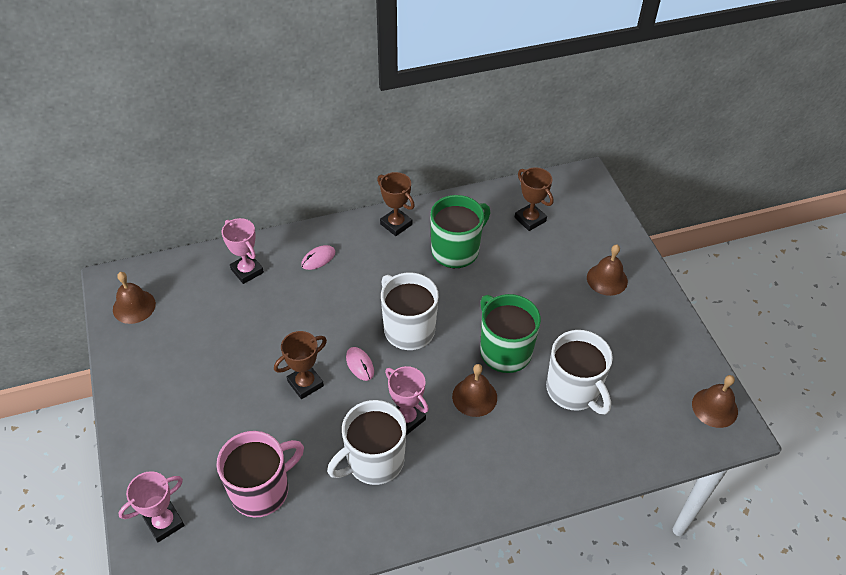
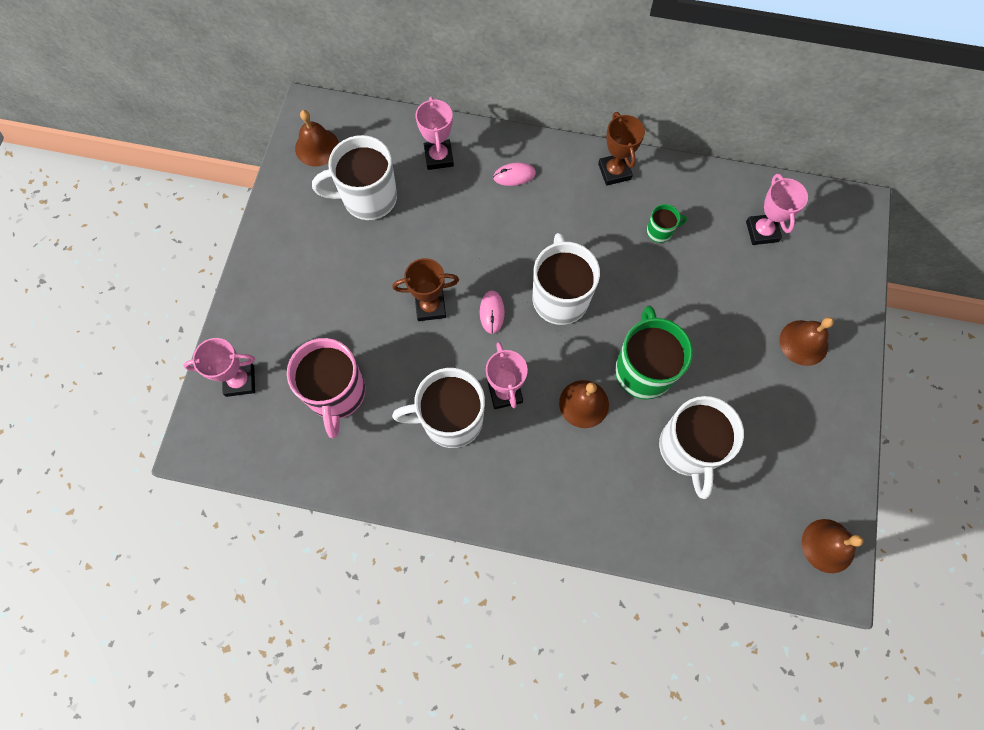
camera: 30 degrees right, 20 degrees up
pink mug [216,431,304,517] -> pink mug turned 90 degrees clockwise [287,338,365,438]
green mug [430,195,490,268] -> green mug [647,204,687,243], size x0.47
brown trophy [515,167,553,231] -> pink trophy [746,173,808,245]
none -> white mug [312,135,397,220]

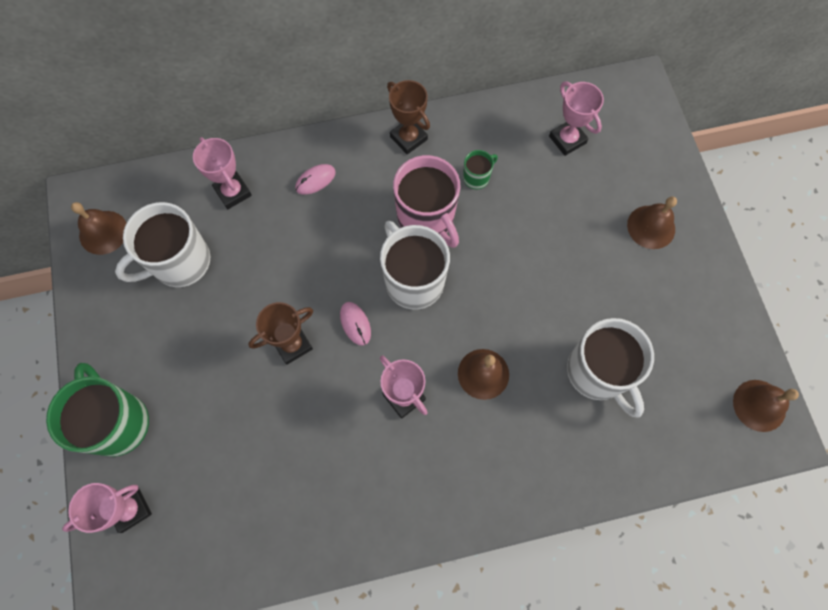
camera: 25 degrees left, 0 degrees up
pink mug [287,338,365,438] -> pink mug moved to [393,155,460,248]
white mug [392,368,485,448] -> none
green mug [615,306,693,400] -> green mug moved to [46,363,149,457]

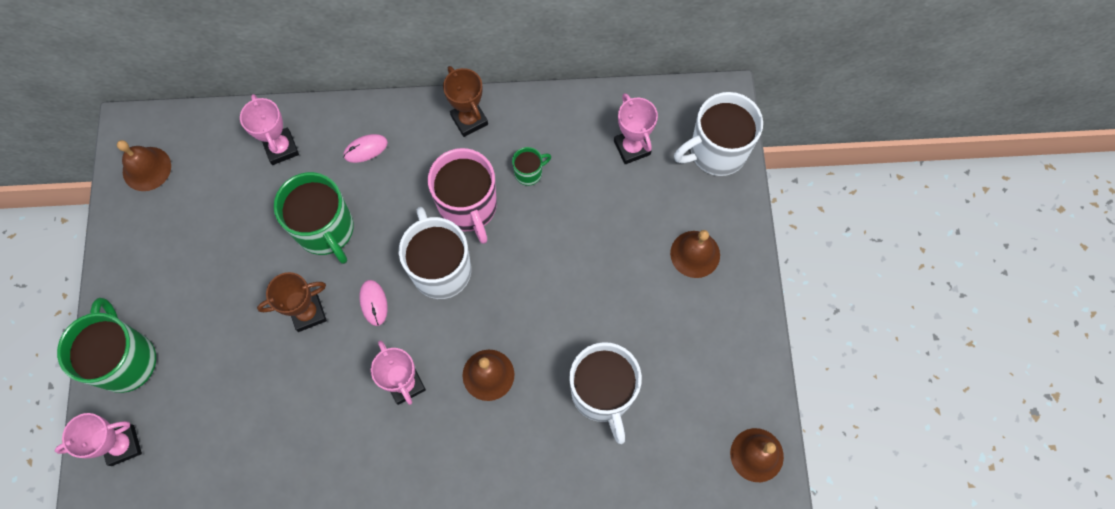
camera: 10 degrees right, 0 degrees up
white mug [115,202,210,287] -> white mug moved to [674,92,763,176]
none -> green mug [274,172,354,264]

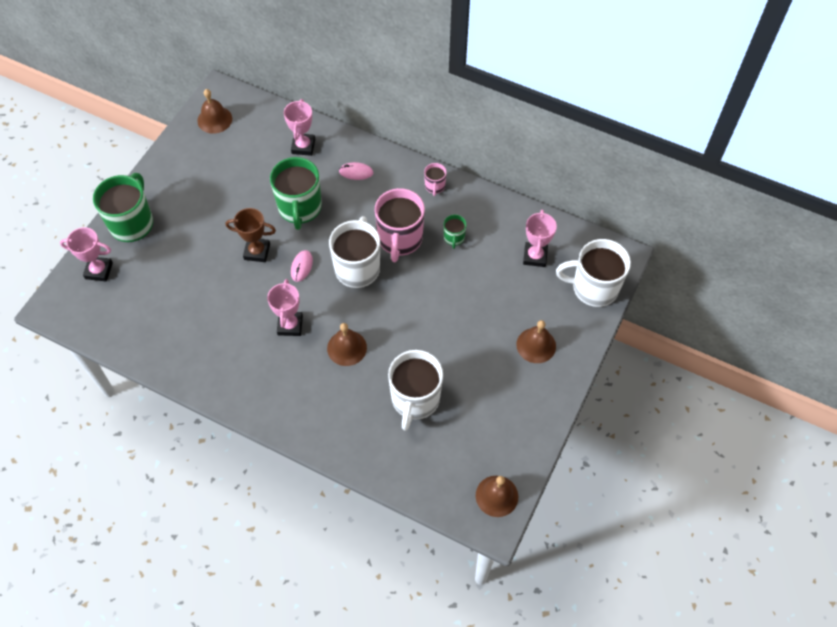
camera: 30 degrees right, 10 degrees down
brown trophy [443,66,488,137] -> pink mug [424,163,447,196]
green mug [512,147,551,186] -> green mug turned 90 degrees clockwise [443,214,467,249]

